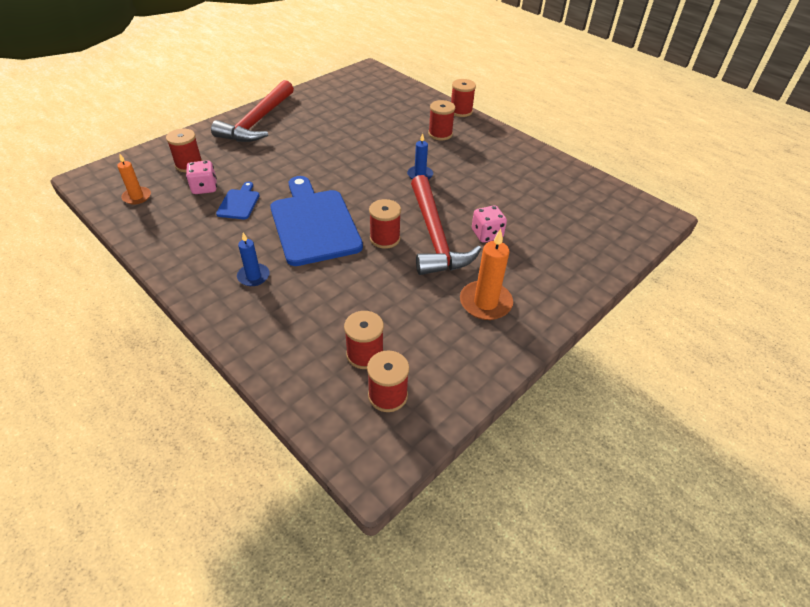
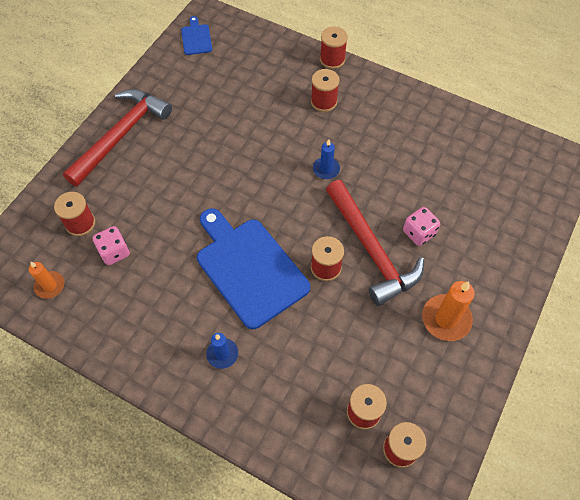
camera: 15 degrees left, 15 degrees up
red hammer [211,80,294,142] -> red hammer turned 150 degrees counterclockwise [63,89,172,187]
blue cutting board [216,182,260,219] -> blue cutting board moved to [181,16,212,55]

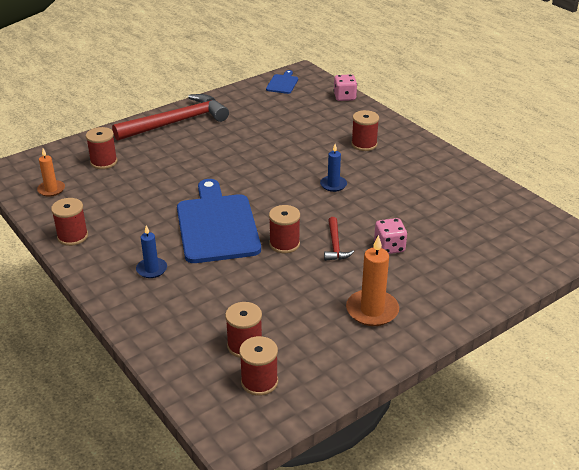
camera: 25 degrees right, 25 degrees down
pink dice [93,226,130,265] -> pink dice moved to [334,74,357,101]
red spool [320,27,348,69] -> red spool moved to [51,198,88,246]
red hammer [326,180,424,306] -> red hammer [324,217,354,261], size x0.46

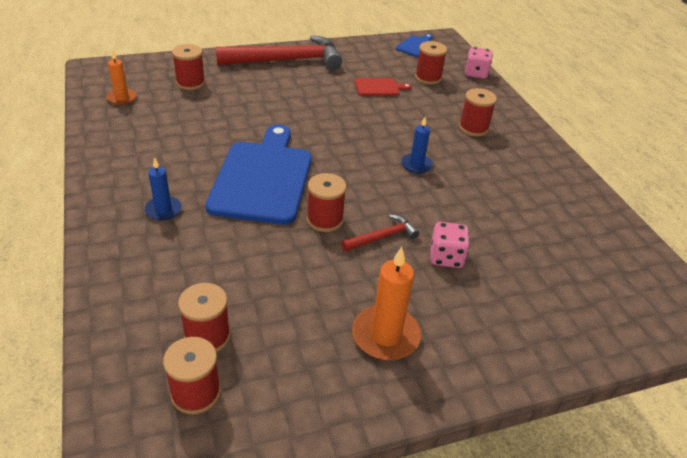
camera: 15 degrees right, 5 degrees up
red spool [51,198,88,246] -> red spool moved to [415,41,447,85]
red hammer [324,217,354,261] -> red hammer turned 135 degrees counterclockwise [341,214,419,251]
none -> red cutting board [355,78,412,96]

